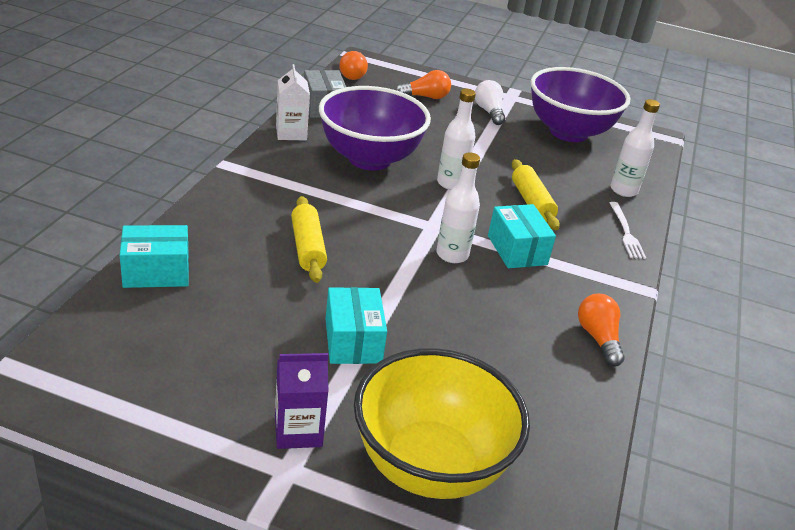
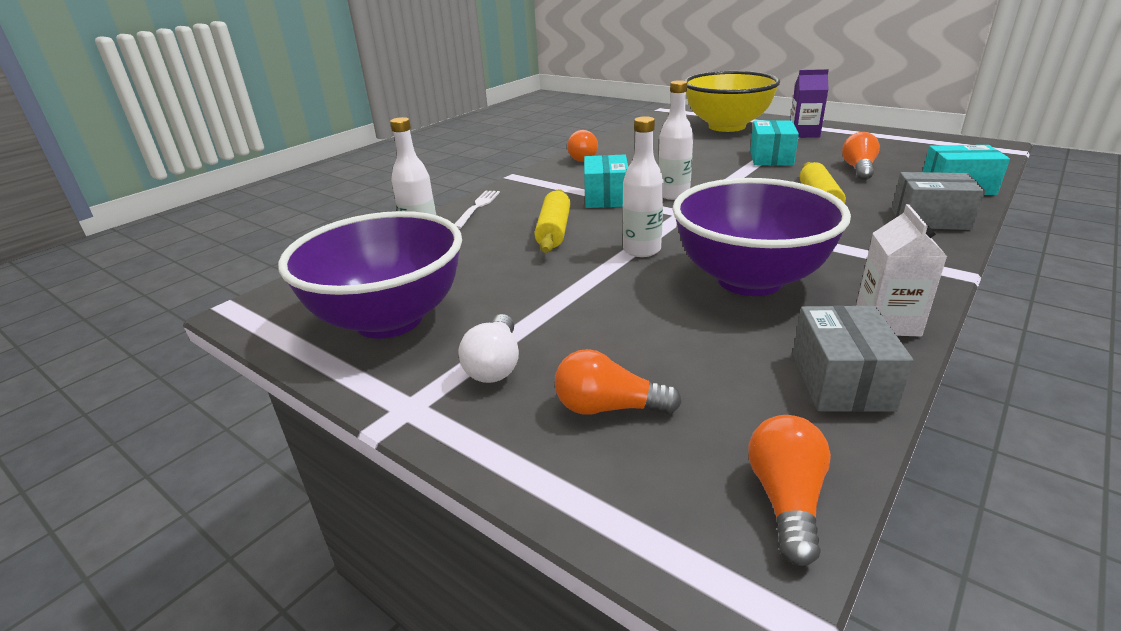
camera: 155 degrees left, 5 degrees down
none -> orange light bulb [842,132,880,180]
none -> grey box [892,172,985,230]

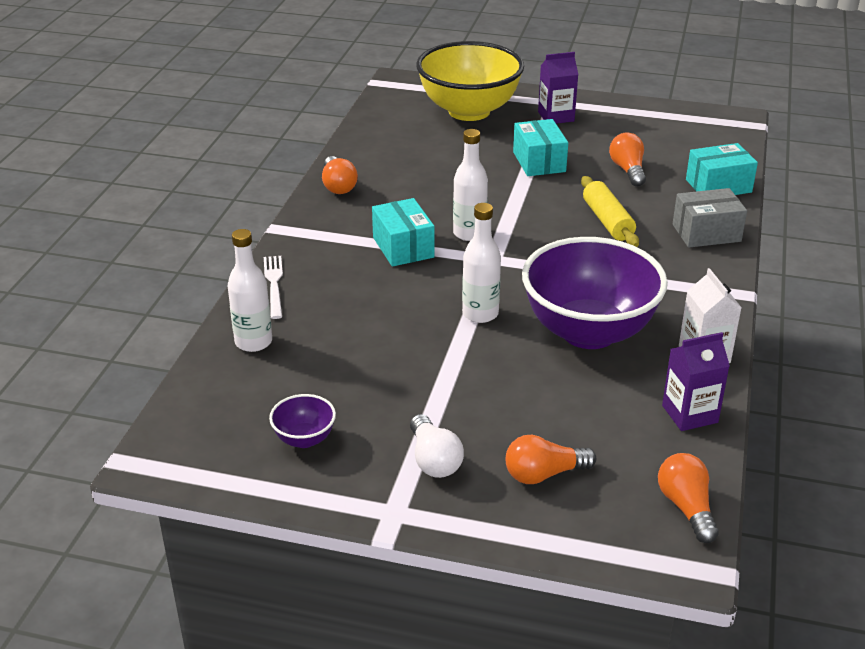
camera: 25 degrees left, 5 degrees up
purple bowl [278,211,462,339] -> purple bowl [269,394,336,448], size x0.42
yellow rolling pin [534,189,570,253] -> none
grey box [793,305,913,412] -> purple carton [662,332,730,431]

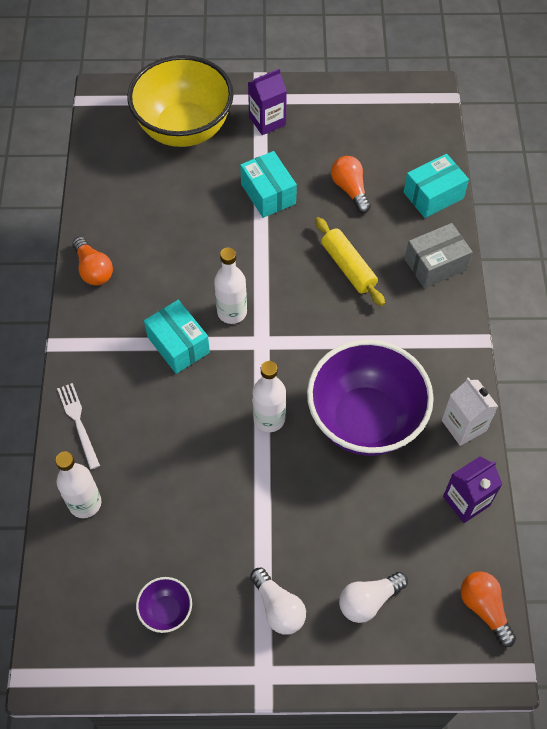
camera: 15 degrees left, 25 degrees up
orange light bulb [505,435,596,484] -> white light bulb [339,572,408,623]

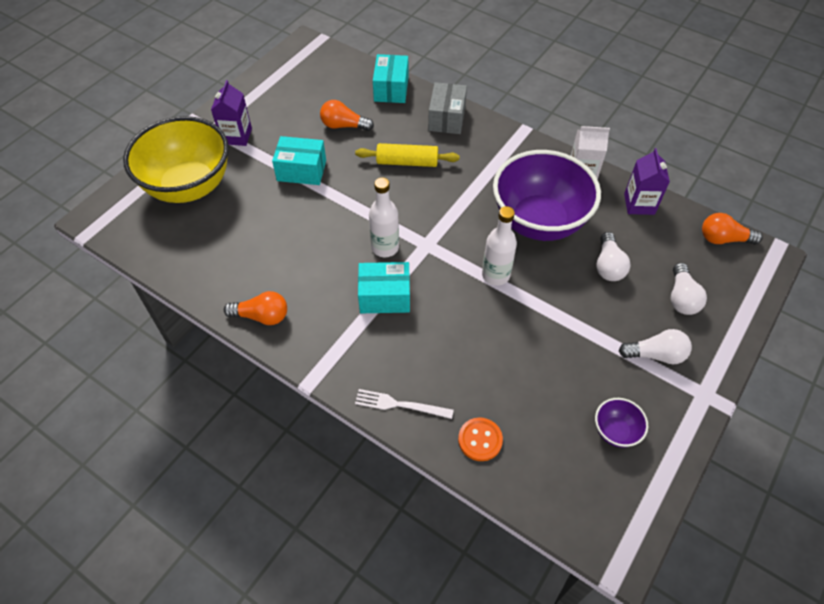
camera: 55 degrees left, 5 degrees down
white bottle [55,451,101,518] -> orange button [458,417,503,461]
none -> white light bulb [596,232,631,281]

